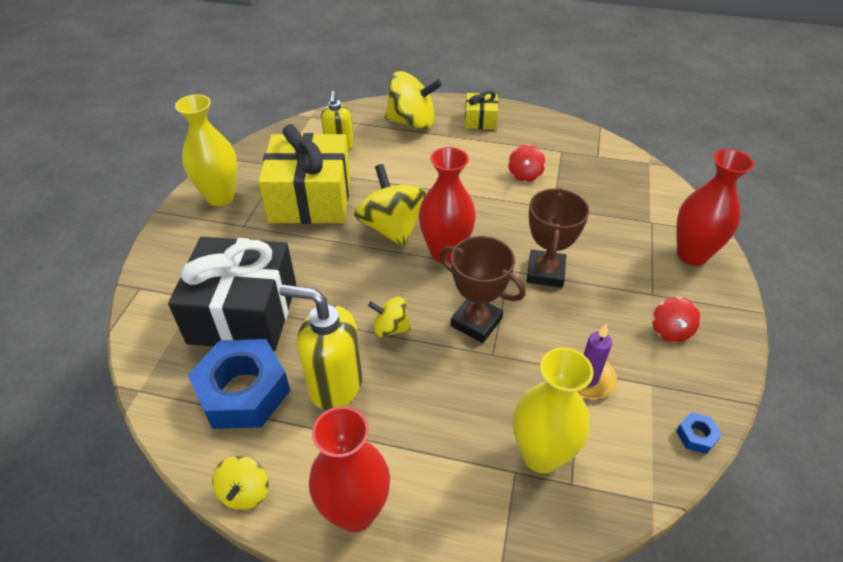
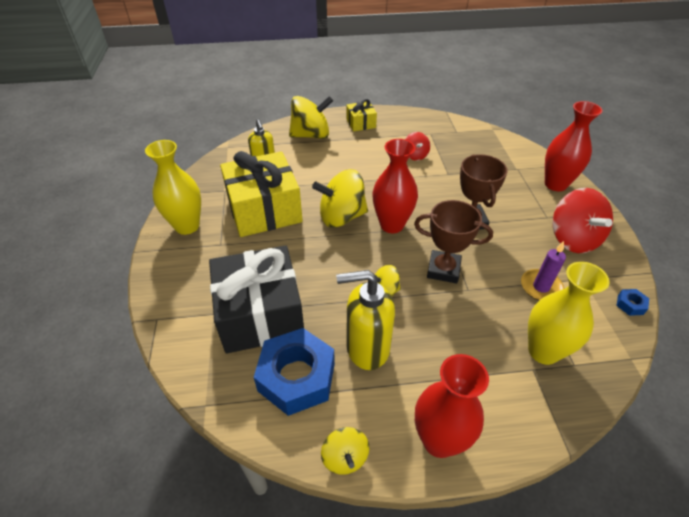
camera: 20 degrees left, 0 degrees up
yellow spinning top [354,164,427,248] -> yellow spinning top turned 60 degrees counterclockwise [312,169,368,228]
red spinning top [652,297,700,343] -> red spinning top [553,188,613,253], size x1.88

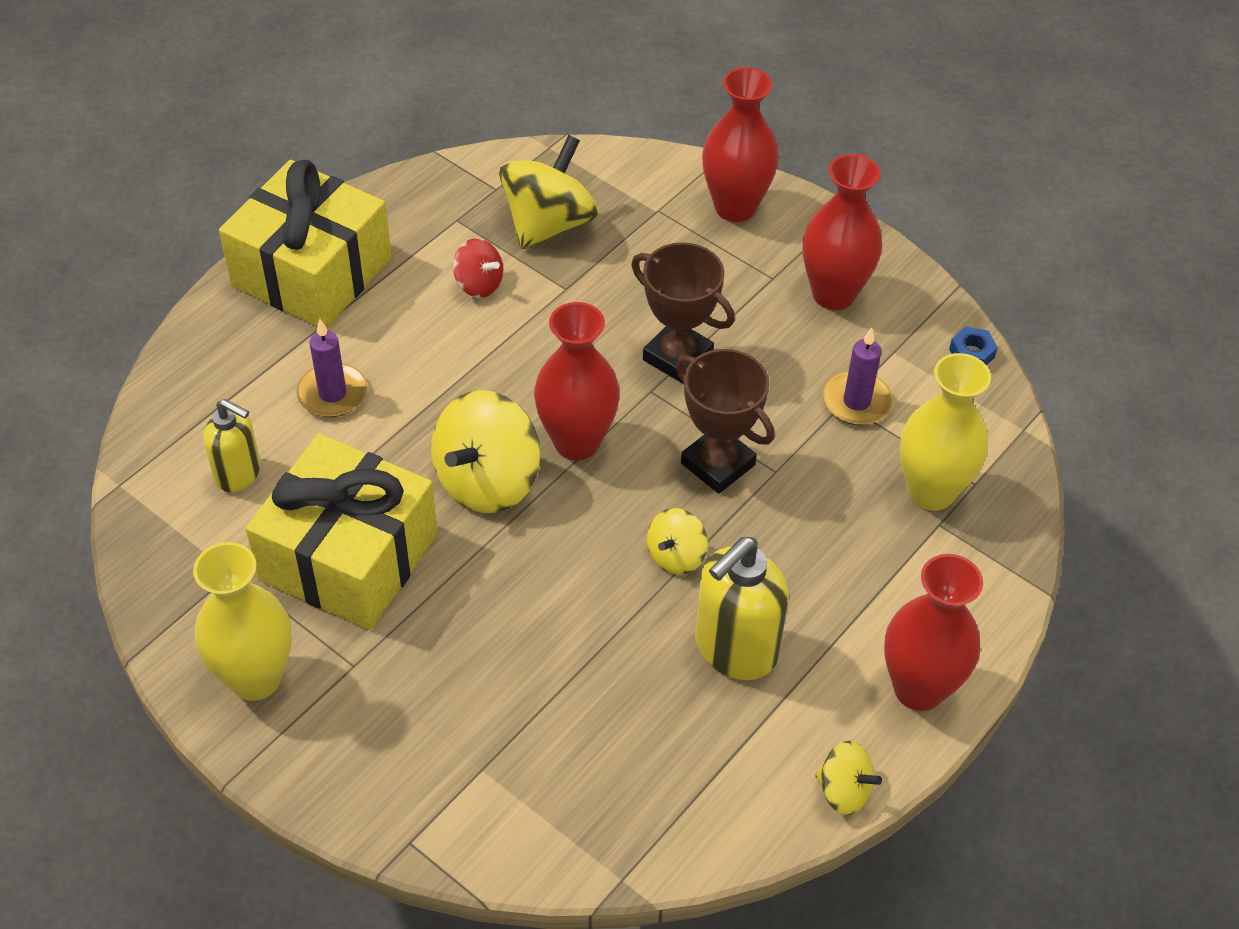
camera: 45 degrees left, 5 degrees up
black gift [209,245,304,354] -> none
blue nut [254,328,335,416] -> none
yellow spinning top [289,96,333,139] -> yellow spinning top moved to [499,135,599,249]
yellow gift [346,99,377,132] -> yellow gift [219,160,392,328], size x2.11
brown trophy [414,200,493,284] -> brown trophy turned 75 degrees clockwise [676,349,775,494]
red spinning top [553,188,613,253] -> red vase [803,154,882,310]
none -> purple candle [296,319,367,417]

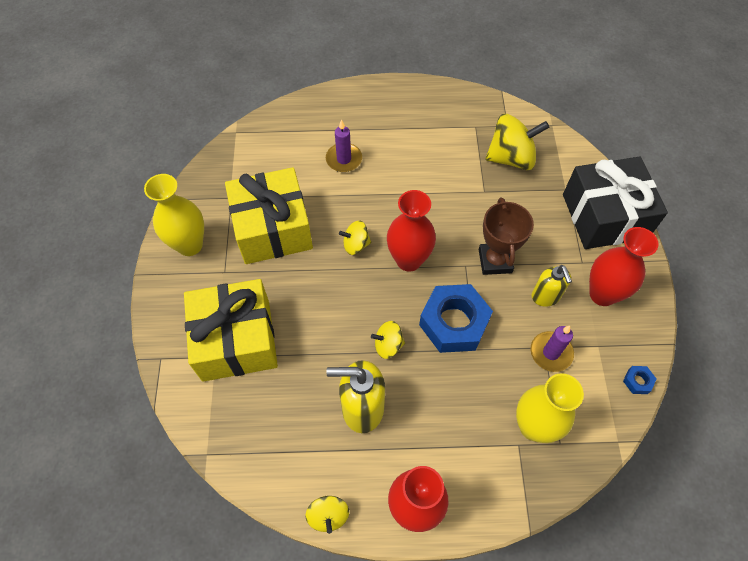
camera: 50 degrees right, 10 degrees up
yellow soap dispenser [203,399,261,492] -> yellow soap dispenser moved to [532,265,572,307]
yellow gift [219,160,392,328] -> yellow gift moved to [184,279,278,382]
yellow spinning top [431,390,541,513] -> yellow spinning top [339,221,371,255], size x0.53
red spinning top [453,238,503,298] -> none
brown trophy [676,349,775,494] -> blue nut [419,284,493,353]
red vase [702,67,779,222] -> black gift [563,156,668,249]

